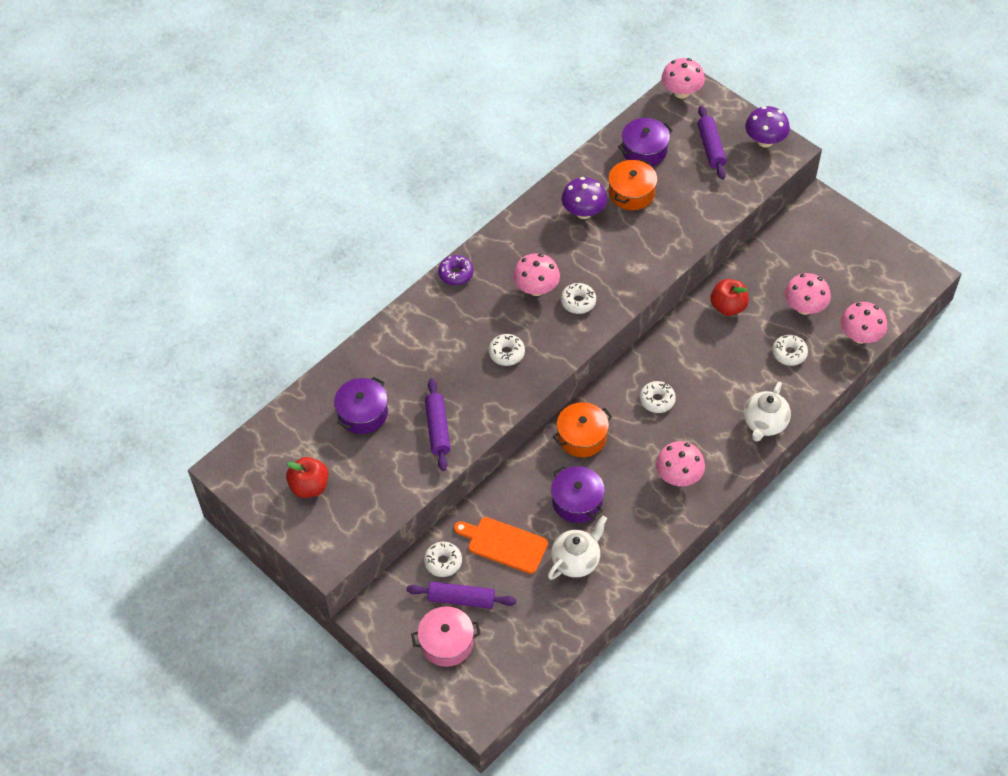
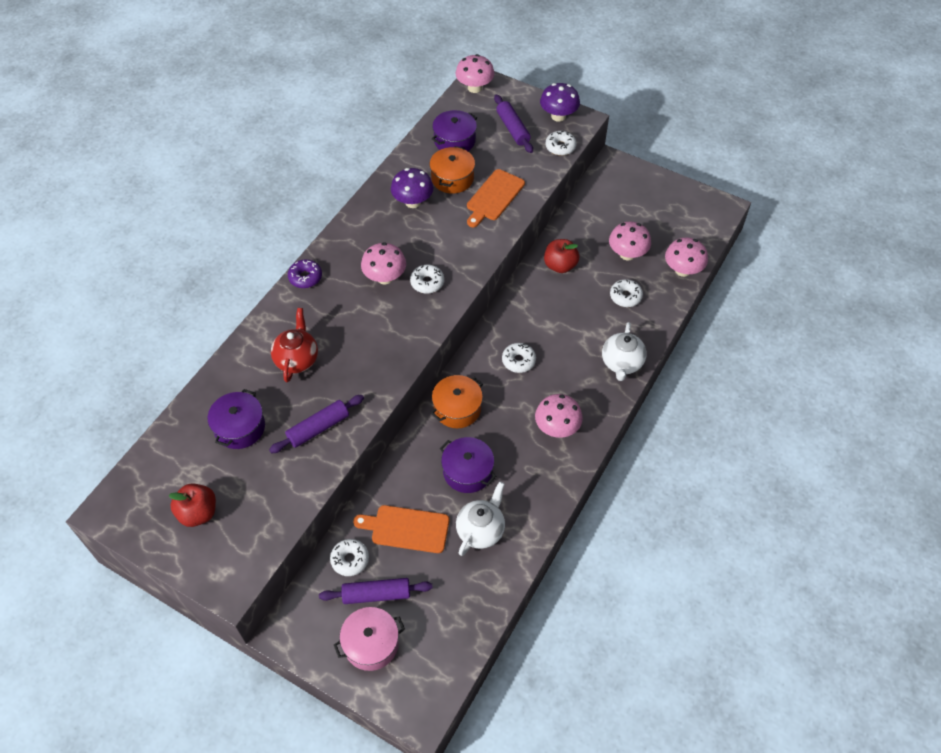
camera: 15 degrees left, 0 degrees up
purple rolling pin [425,379,451,471] -> purple rolling pin turned 75 degrees clockwise [269,395,364,454]
white donut [489,334,525,366] -> white donut moved to [545,131,576,156]
none -> red teapot [271,308,318,383]
none -> orange cutting board [467,169,525,227]

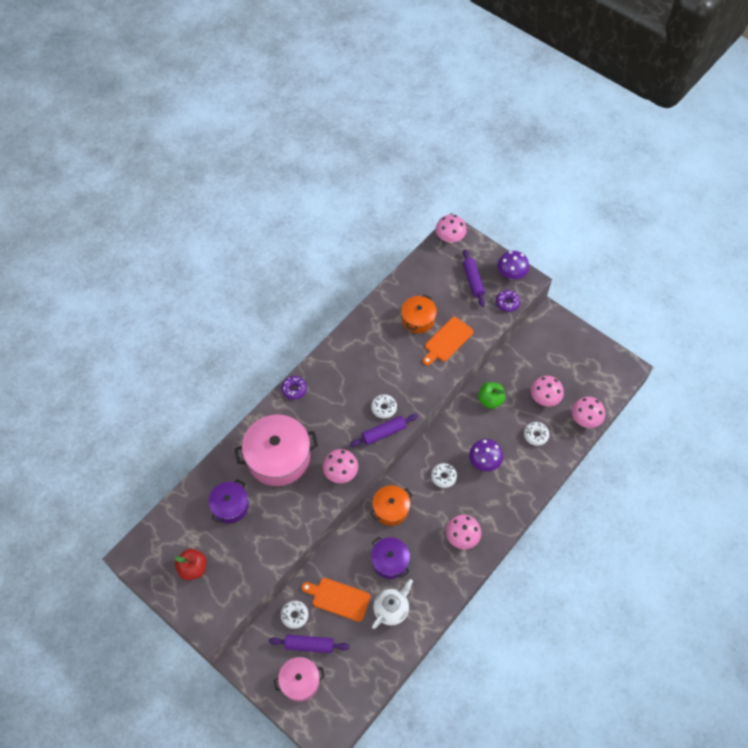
camera: 10 degrees right, 5 degrees up
purple rolling pin [269,395,364,454] -> purple rolling pin moved to [349,414,418,447]
red teapot [271,308,318,383] -> pink pot [235,414,318,486]
pink mushroom [361,242,406,284] -> pink mushroom moved to [323,449,358,483]
purple mushroom [391,168,434,208] -> purple mushroom moved to [469,439,503,471]
purple pot [432,110,477,151] -> none
red apple [544,239,579,273] -> green apple [478,382,506,409]
white donut [545,131,576,156] -> purple donut [496,290,520,312]
white teapot [602,322,646,381] -> none

